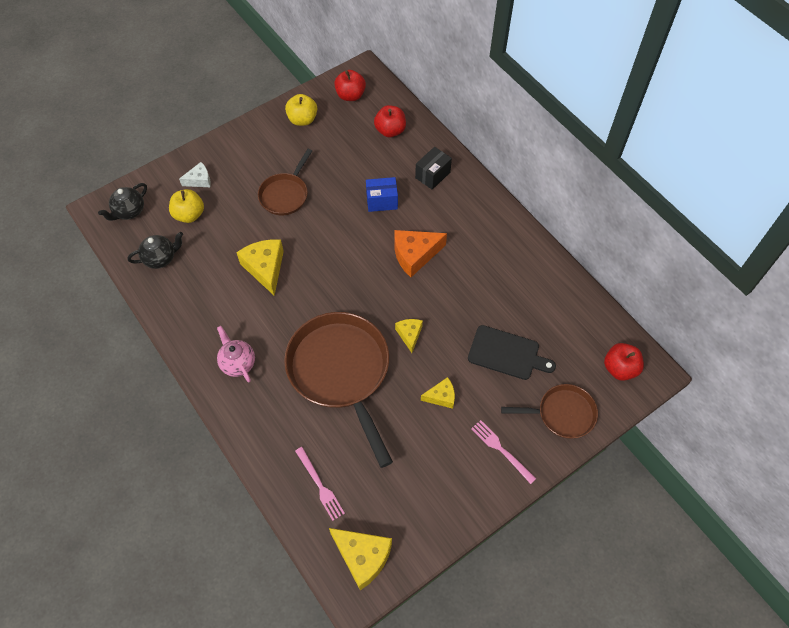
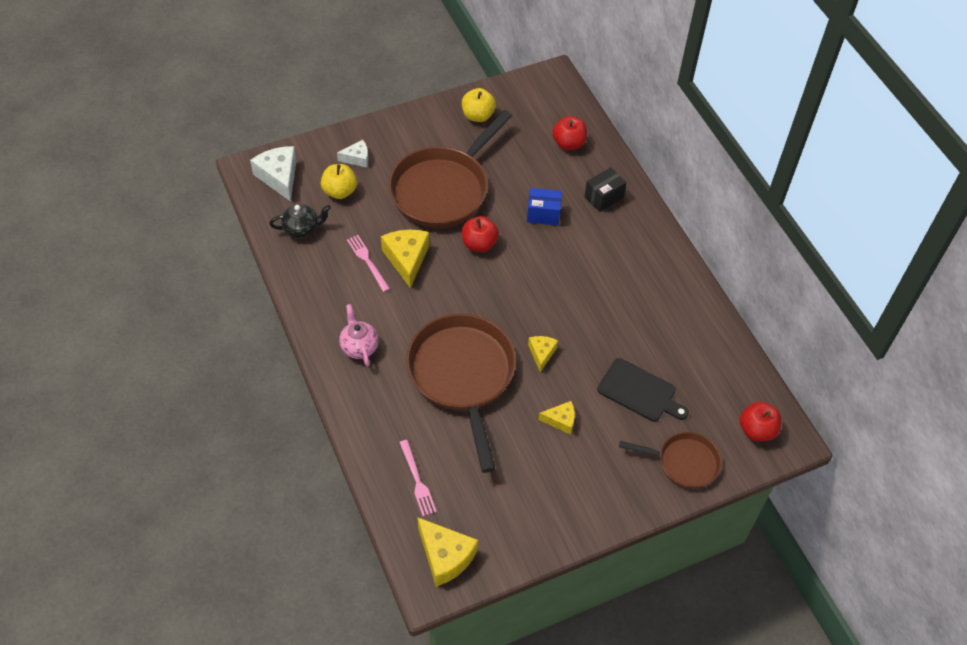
camera: 10 degrees right, 5 degrees down
black teapot [98,183,147,221] -> white cheese [250,146,297,202]
brown pan [258,149,312,215] -> brown pan [388,110,512,228], size x1.85
red apple [334,70,366,101] -> red apple moved to [462,216,499,252]
orange cheese [394,230,447,277] -> none
pink fork [471,420,536,484] -> pink fork moved to [347,235,390,292]

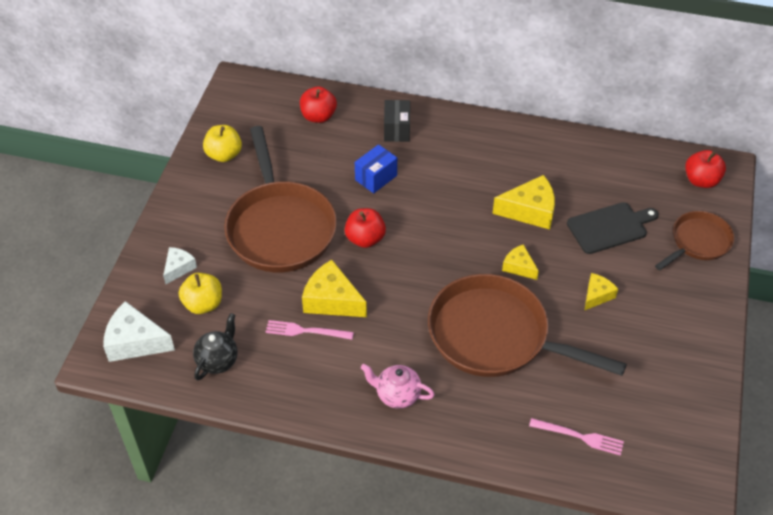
camera: 50 degrees left, 5 degrees down
yellow cheese [417,517,478,587] -> yellow cheese moved to [493,175,555,230]

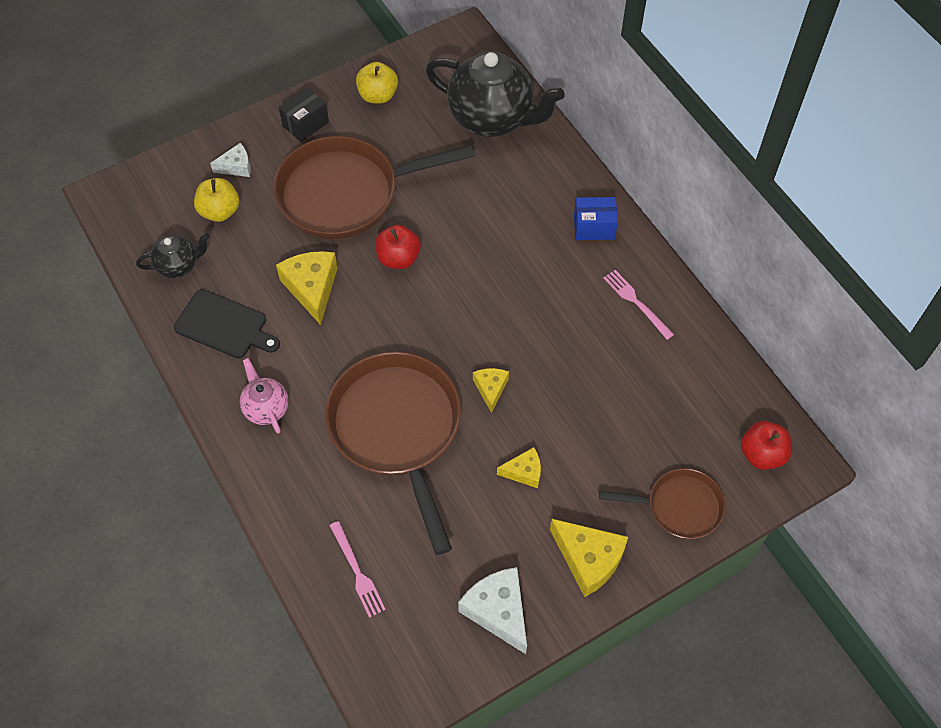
camera: 45 degrees right, 10 degrees up
white cheese [103,301,175,362] -> white cheese moved to [458,567,527,654]
brown pan [224,126,337,272] -> brown pan turned 45 degrees clockwise [273,136,474,239]
pink fork [266,320,354,340] -> pink fork moved to [603,270,674,340]
red apple [300,86,337,123] -> black teapot [426,51,565,137]
blue box [355,144,397,193] -> blue box moved to [574,197,618,240]
black box [384,100,410,142] -> black box moved to [279,87,329,142]
yellow cheese [493,175,555,230] -> yellow cheese moved to [550,519,628,597]
black cutting board [567,202,659,254] -> black cutting board moved to [174,289,280,358]

